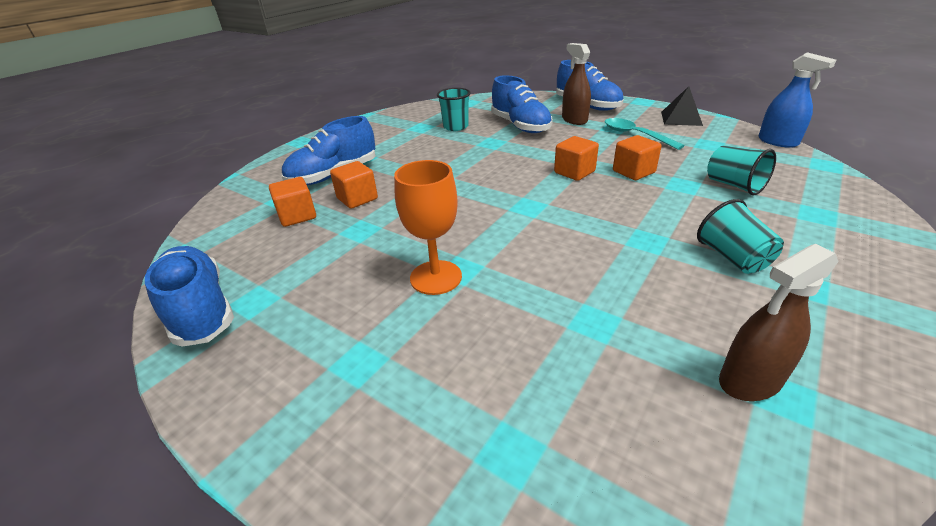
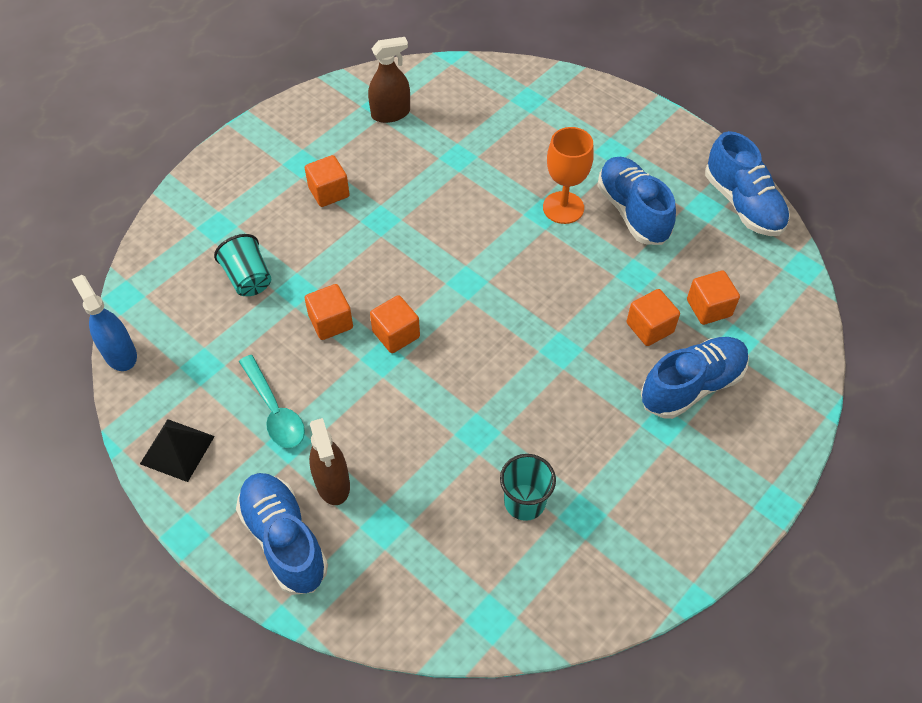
camera: 175 degrees left, 20 degrees up
blue shoe [491,75,553,133] -> blue shoe moved to [597,157,676,245]
turquoise cup [697,199,784,274] -> orange cube [305,155,350,207]

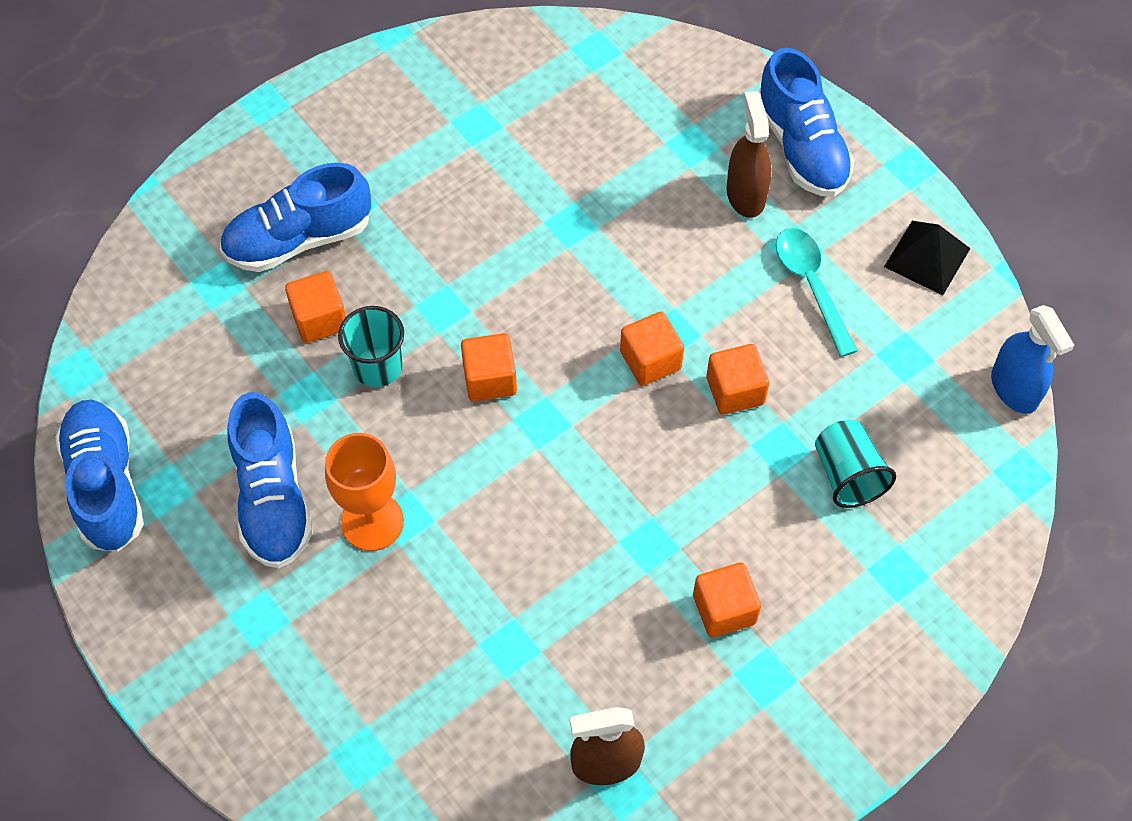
camera: 170 degrees left, 5 degrees up
turquoise cup [500,454,556,521] -> turquoise cup moved to [338,306,404,387]
orange cube [687,271,740,325] -> orange cube moved to [461,333,517,402]

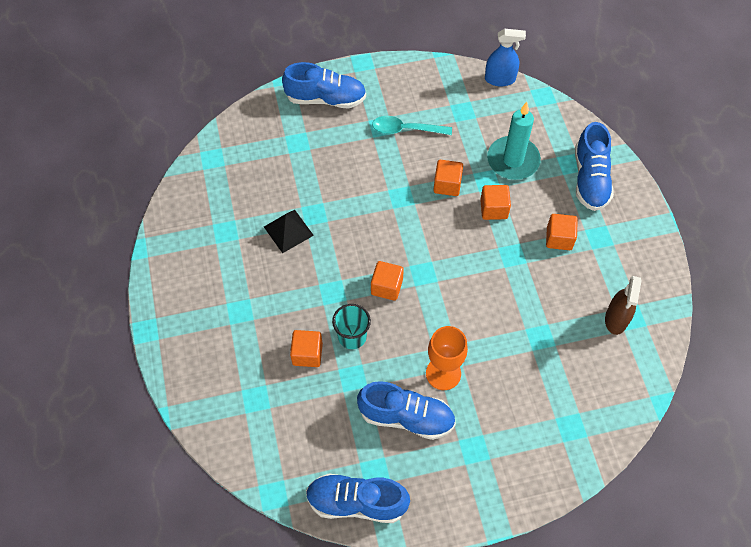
camera: 65 degrees left, 0 degrees up
blue shoe [220,163,371,272] -> blue shoe moved to [575,122,614,211]
orange cube [620,311,684,386] -> orange cube moved to [480,185,511,220]
brown spray bottle [727,91,771,218] -> none
turquoise cup [815,420,896,508] -> turquoise candle [487,102,541,180]
black pyramid [884,221,971,295] -> black pyramid moved to [264,210,314,253]

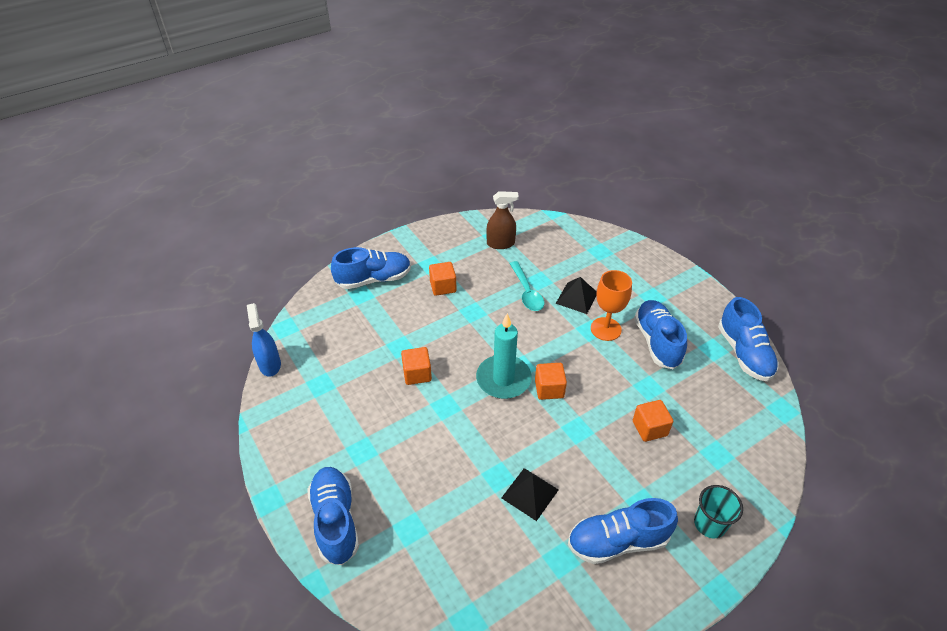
camera: 110 degrees left, 15 degrees down
turquoise cup [332,304,371,349] -> turquoise cup moved to [694,485,743,538]
turquoise spoon [372,116,452,135] -> turquoise spoon moved to [509,261,544,311]
orange cube [480,185,511,220] -> none
turquoise candle [487,102,541,180] -> turquoise candle moved to [476,313,532,399]
none -> black pyramid [555,277,597,314]
none -> blue shoe [568,498,678,564]

